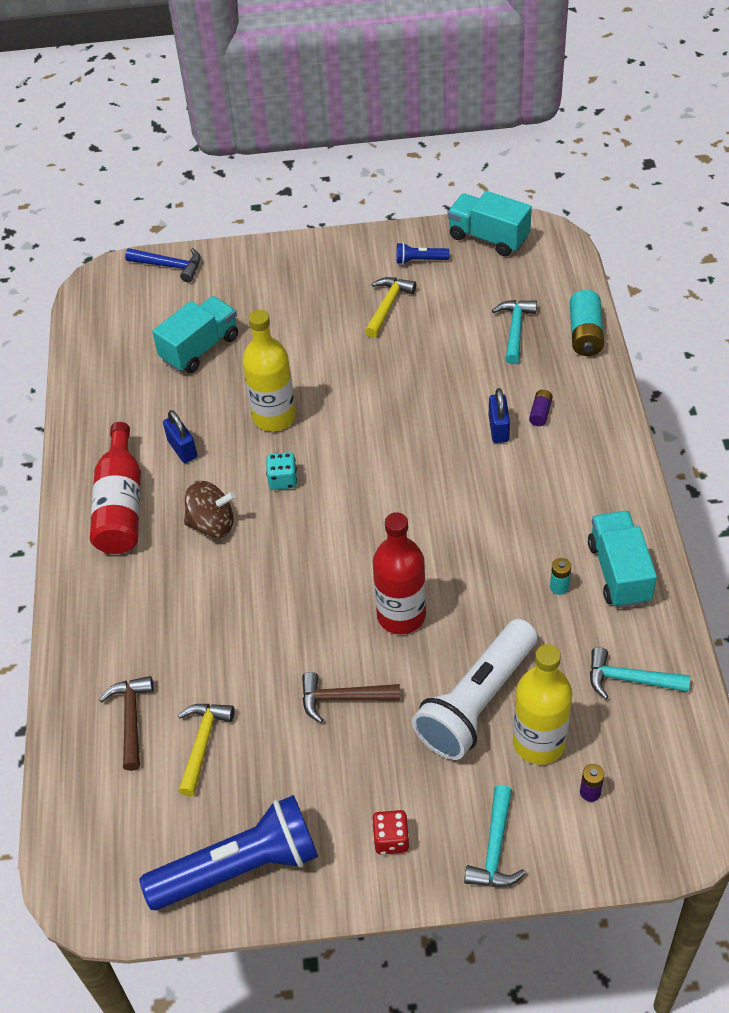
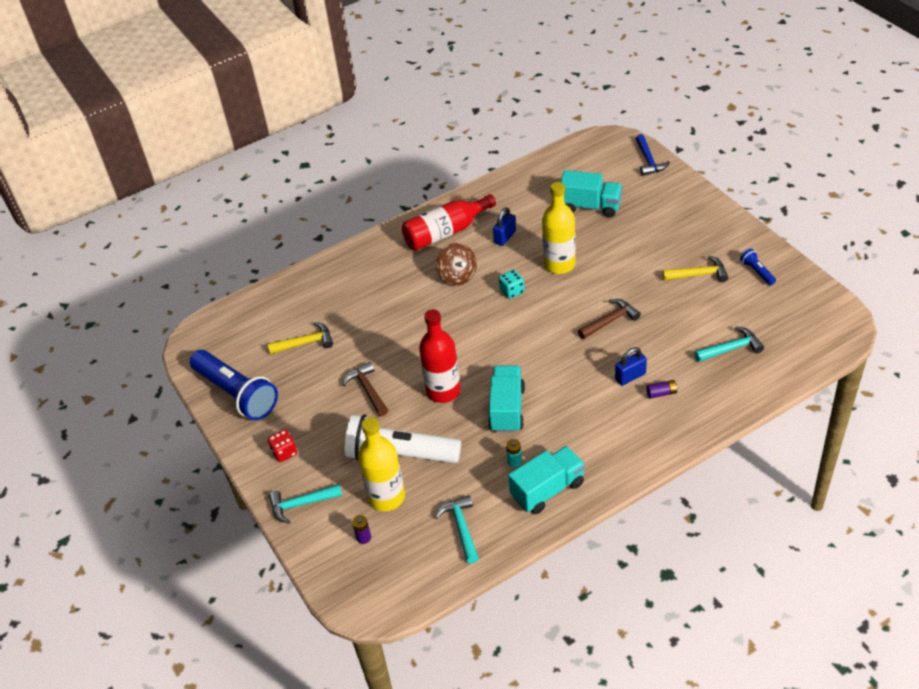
camera: 65 degrees right, 5 degrees down
brown hammer [99,676,153,771] -> brown hammer moved to [578,299,641,339]
turquoise truck [448,191,532,256] -> turquoise truck moved to [488,366,525,433]
turquoise battery [570,290,604,356] -> none

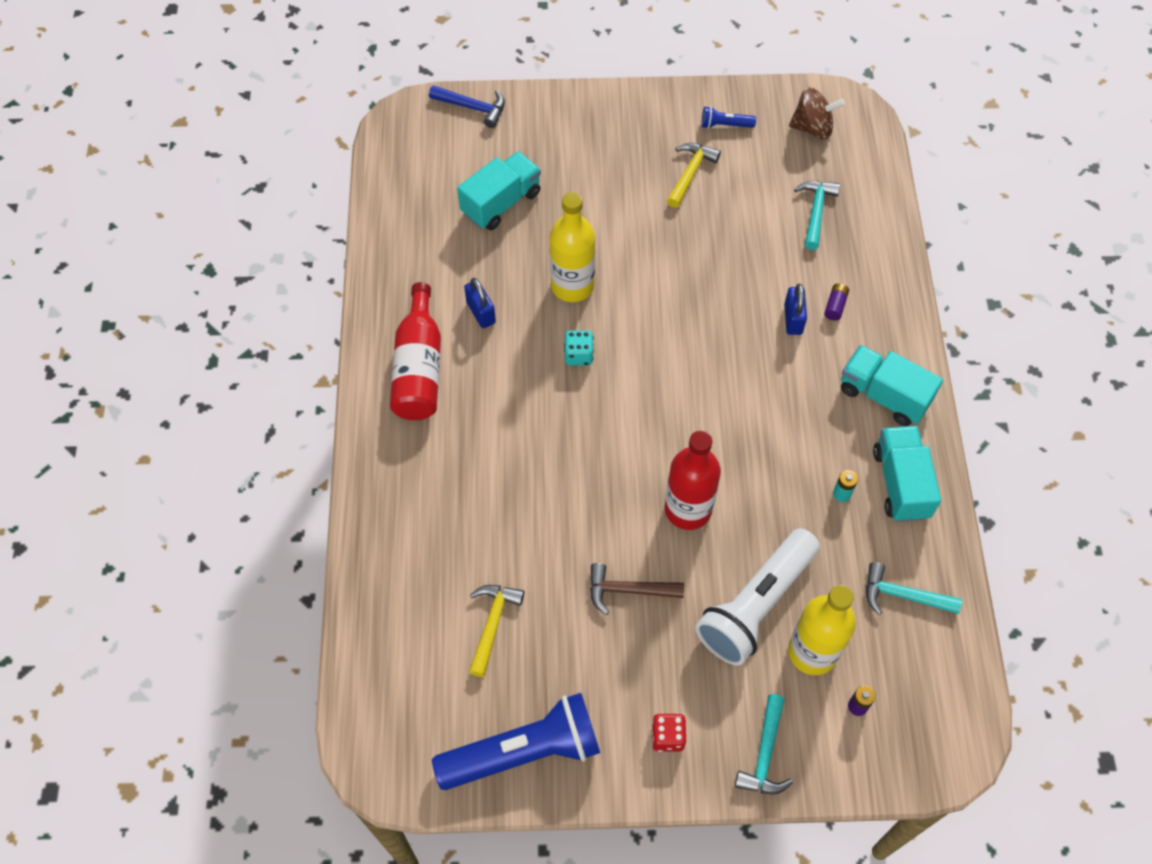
camera: 65 degrees left, 15 degrees up
brown spinning top [436,243,477,286] -> brown spinning top moved to [789,87,845,139]
turquoise truck [488,366,525,433] -> turquoise truck moved to [841,345,943,426]
brown hammer [578,299,641,339] -> none

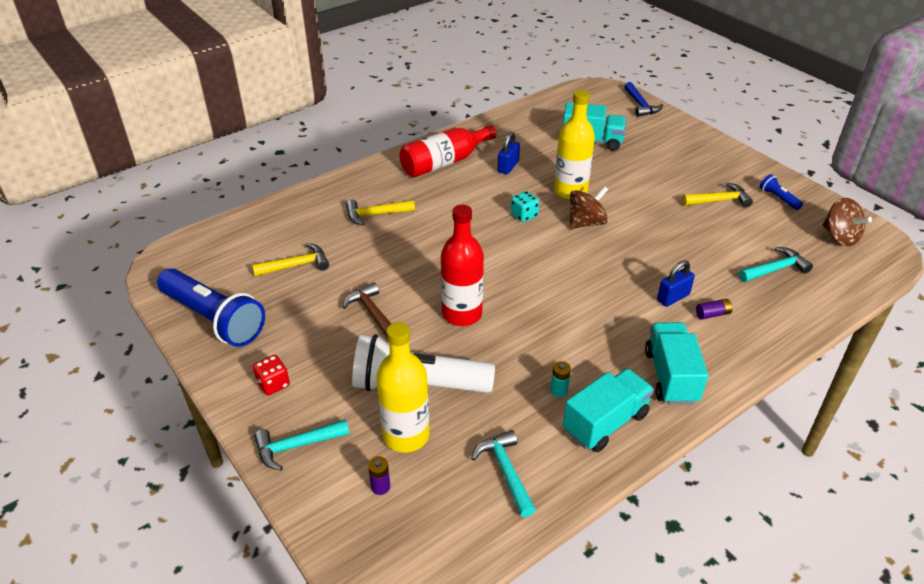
camera: 55 degrees right, 20 degrees down
none -> yellow hammer [346,199,415,225]
none -> brown spinning top [570,186,609,229]

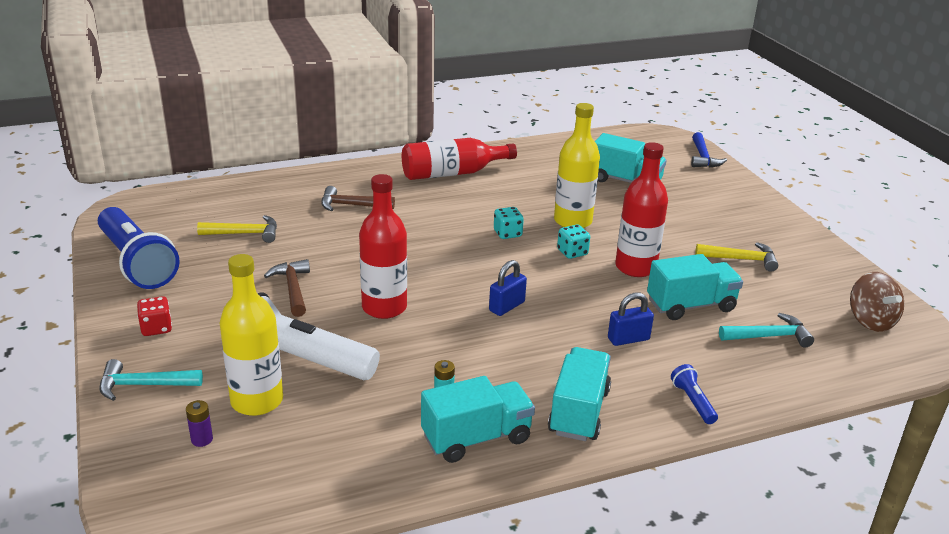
camera: 15 degrees right, 10 degrees down
yellow hammer [346,199,415,225] -> brown hammer [321,186,395,211]
turquoise hammer [471,430,536,517] -> none
blue padlock [498,132,520,174] -> blue padlock moved to [489,260,527,316]
brown spinning top [570,186,609,229] -> turquoise dice [557,225,590,259]
purple battery [696,299,733,320] -> none
blue flashlight [760,174,803,210] -> blue flashlight moved to [671,364,718,424]
none -> red bottle [615,142,668,277]
none -> turquoise truck [647,254,743,320]

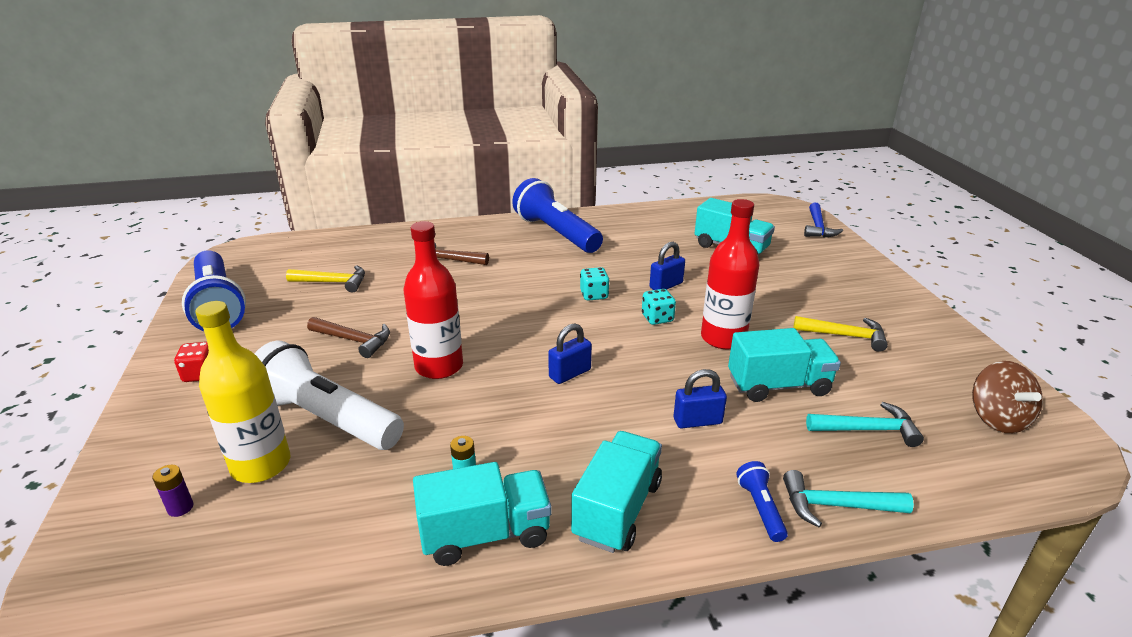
camera: 10 degrees right, 0 degrees up
turquoise hammer [99,359,203,401] -> turquoise hammer moved to [783,470,914,527]
brown hammer [264,259,310,317] -> brown hammer turned 120 degrees clockwise [307,317,390,358]
red bottle [402,138,517,180] -> blue flashlight [512,178,603,253]
yellow bottle [554,103,600,228] -> blue padlock [649,242,685,290]

